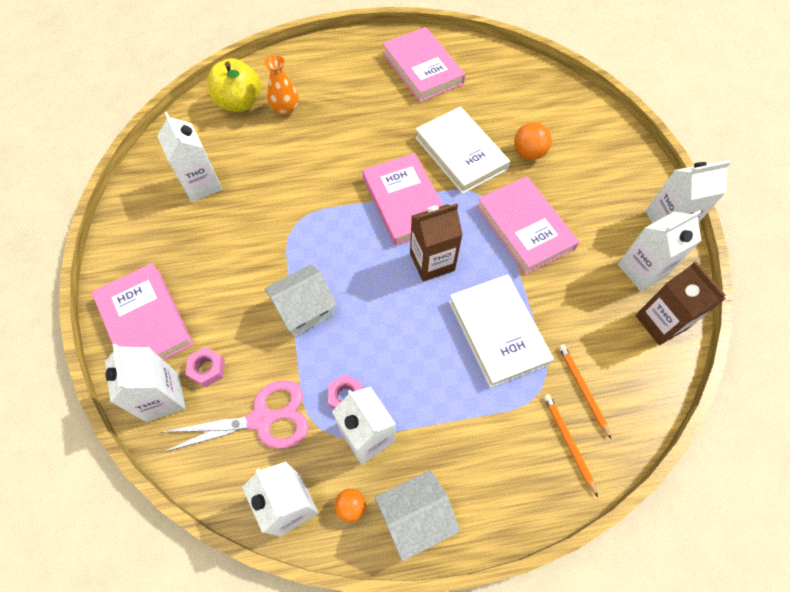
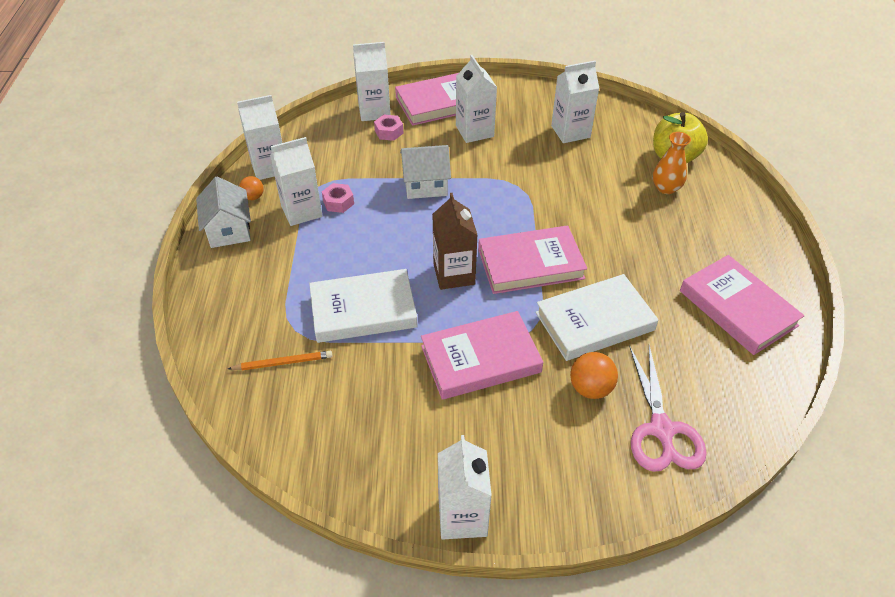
camera: 100 degrees right, 15 degrees down
pink scissors [162,380,309,453] -> pink scissors moved to [629,345,707,472]
white house [264,264,337,337] -> white house turned 75 degrees counterclockwise [400,145,451,199]
pink book [383,27,465,102] -> pink book turned 75 degrees clockwise [680,255,805,355]
orange pencil [544,394,598,497] -> none
white carton [618,210,702,291] -> white carton moved to [456,55,497,143]
brown carton [635,261,726,345] -> none

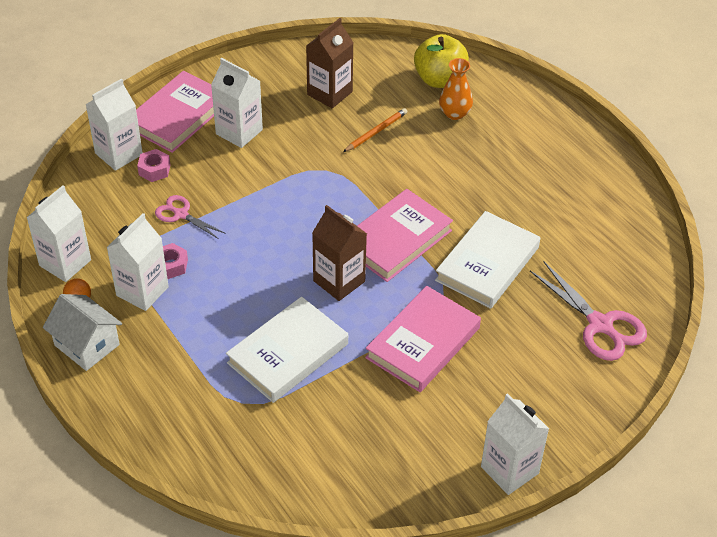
camera: 35 degrees left, 0 degrees up
orange pencil [228,351,332,371] -> orange pencil moved to [343,108,407,152]
white house [400,145,451,199] -> none
white carton [551,61,599,143] -> brown carton [306,18,354,108]
orange ball [570,352,618,399] -> none
pink book [680,255,805,355] -> none
none -> pink scissors [155,195,226,239]

